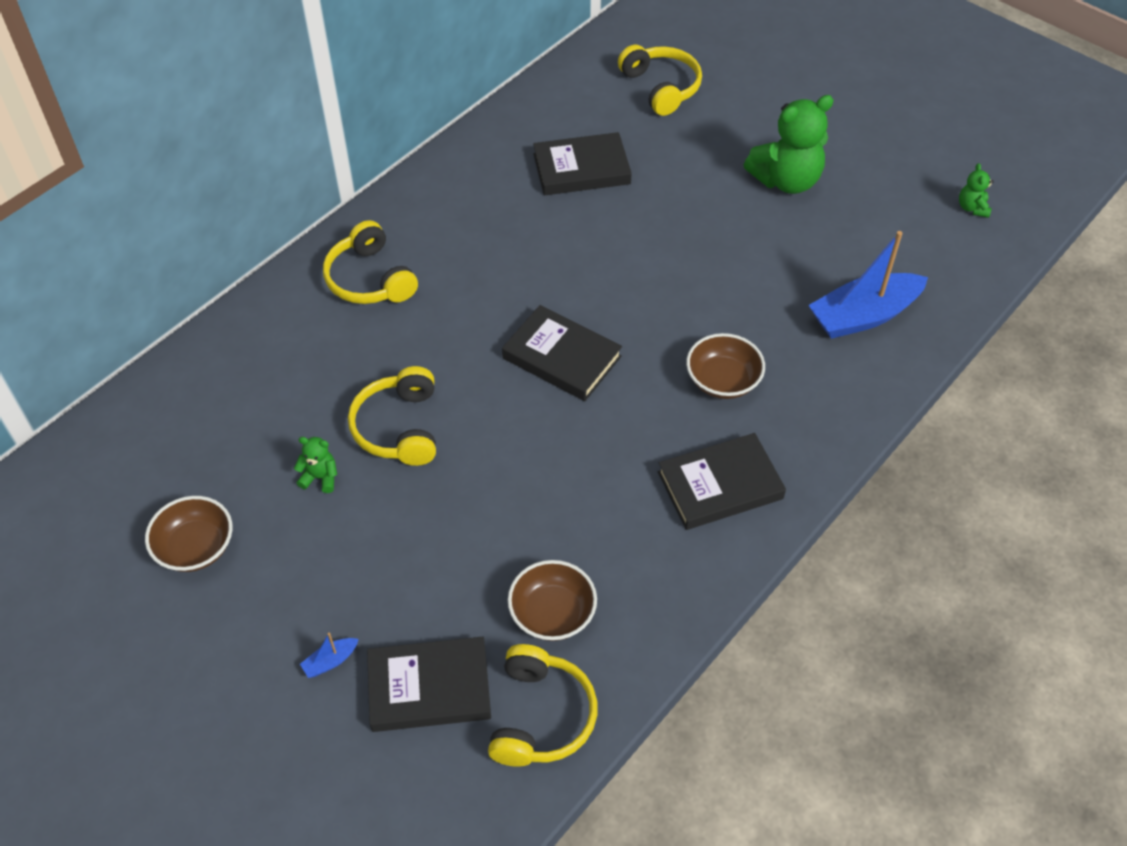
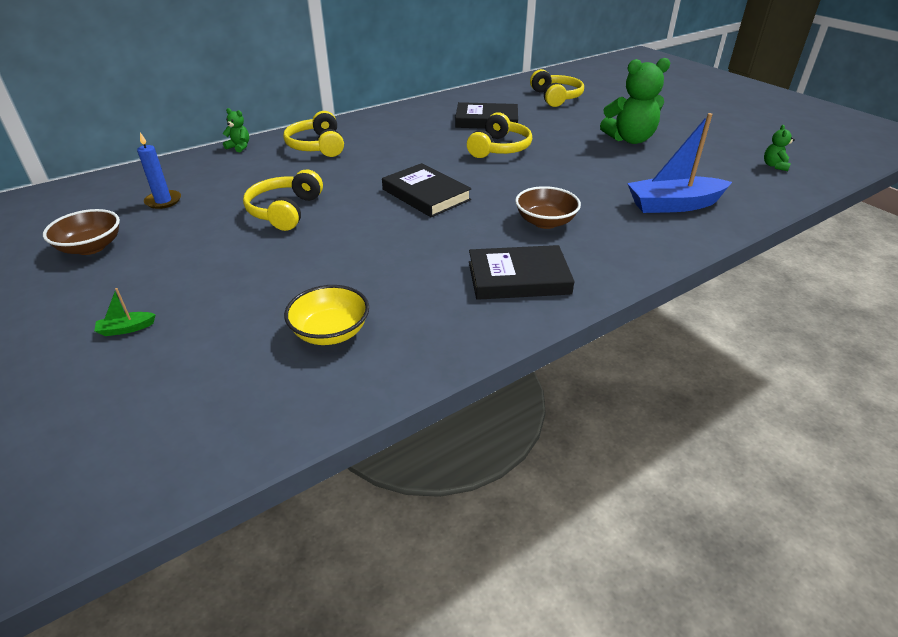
camera: 15 degrees right, 15 degrees down
green teddy bear [294,437,337,493] -> green teddy bear moved to [222,108,249,152]
blue boat [300,633,359,678] -> green boat [94,288,156,336]
black book [367,637,491,732] -> none
yellow headphones [488,644,597,766] -> yellow headphones moved to [467,112,532,158]
brown bowl [508,560,597,641] -> yellow bowl [284,285,369,345]
none -> blue candle [137,132,181,209]

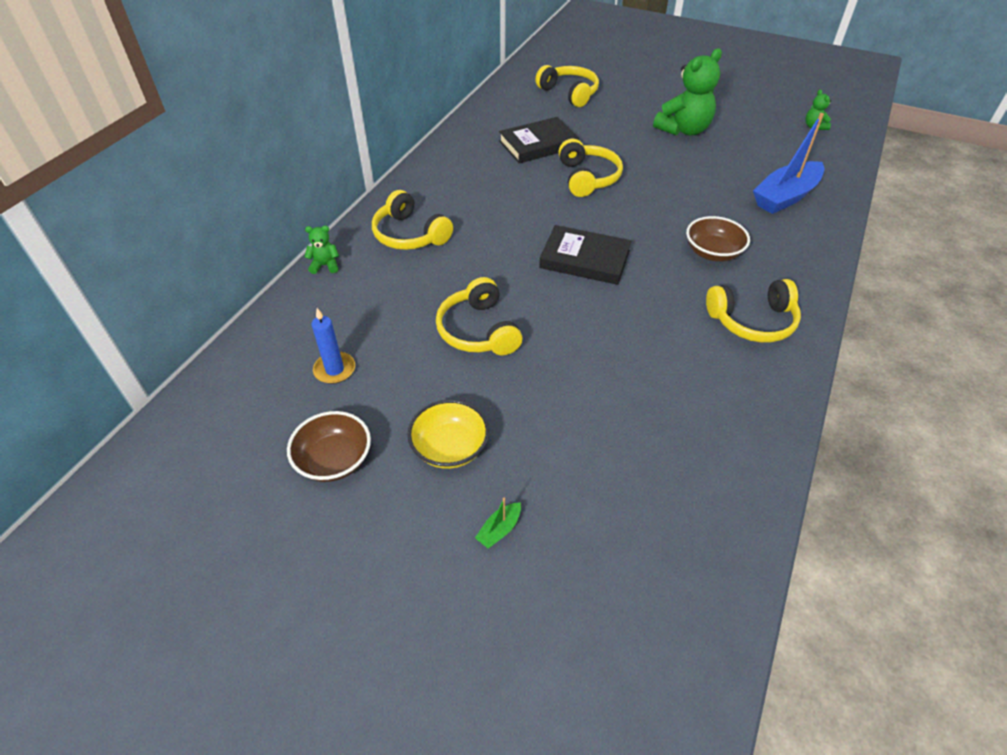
camera: 30 degrees left, 10 degrees up
yellow bowl [284,285,369,345] -> yellow bowl moved to [407,400,489,469]
black book [469,245,575,300] -> yellow headphones [706,279,801,343]

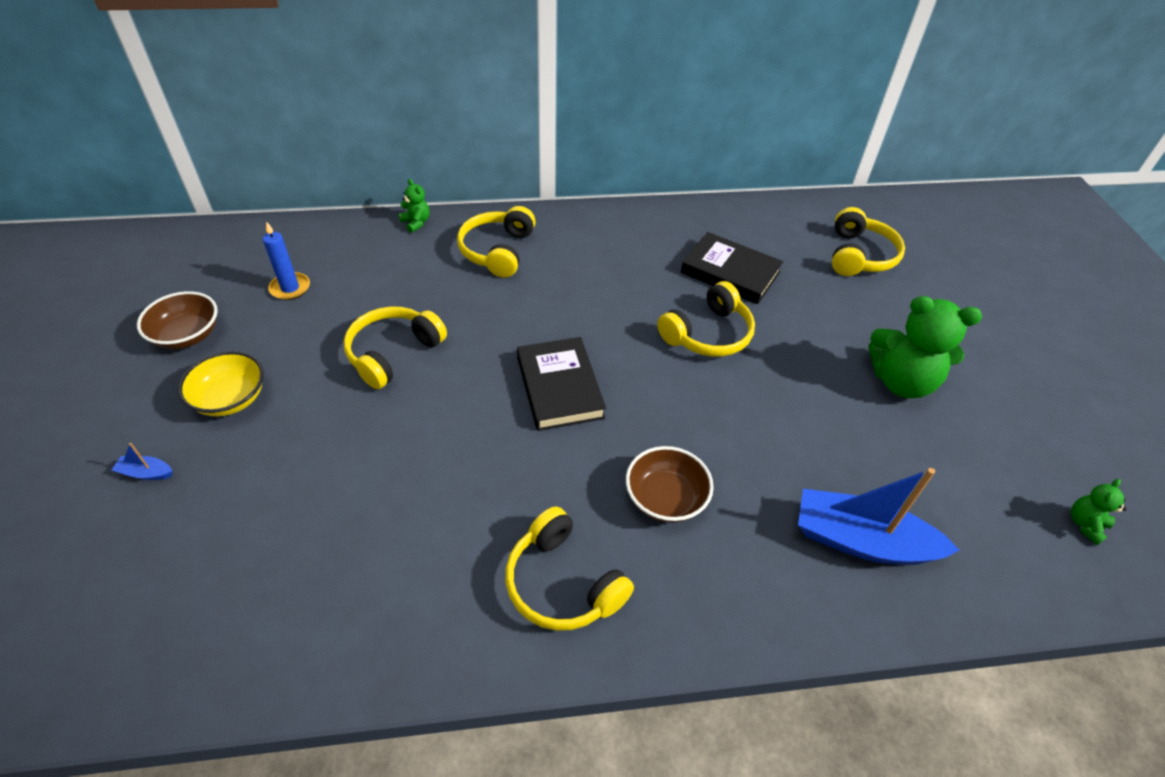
camera: 55 degrees right, 0 degrees up
green boat [475,498,521,549] -> blue boat [112,443,172,480]

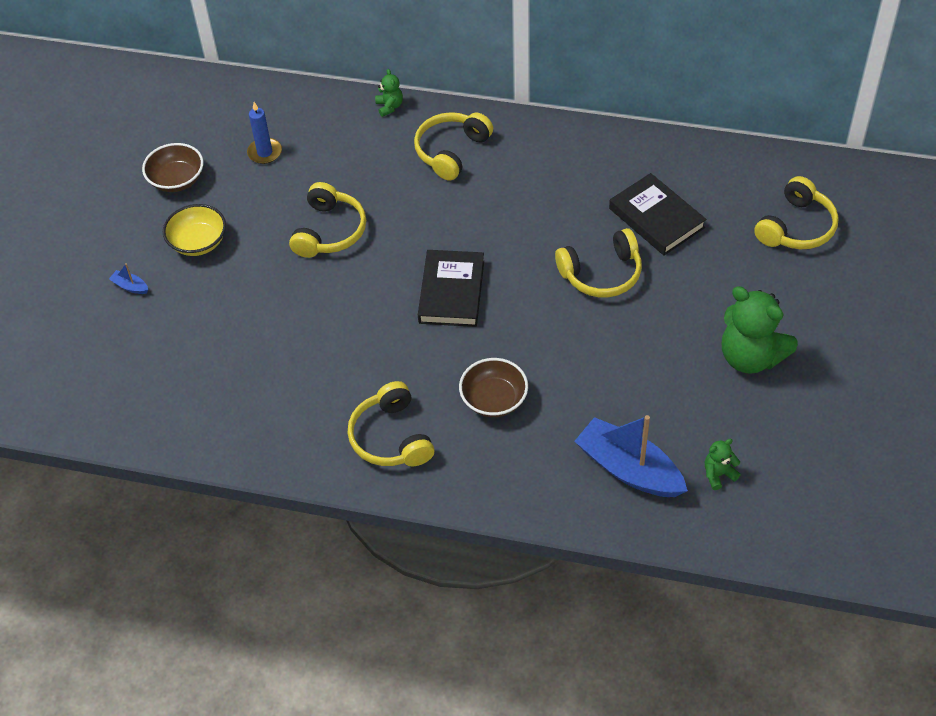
camera: 25 degrees right, 5 degrees up
yellow headphones [344,306,447,389] -> yellow headphones turned 135 degrees clockwise [289,182,366,258]
green teddy bear [1071,479,1127,545] -> green teddy bear moved to [705,439,741,490]

